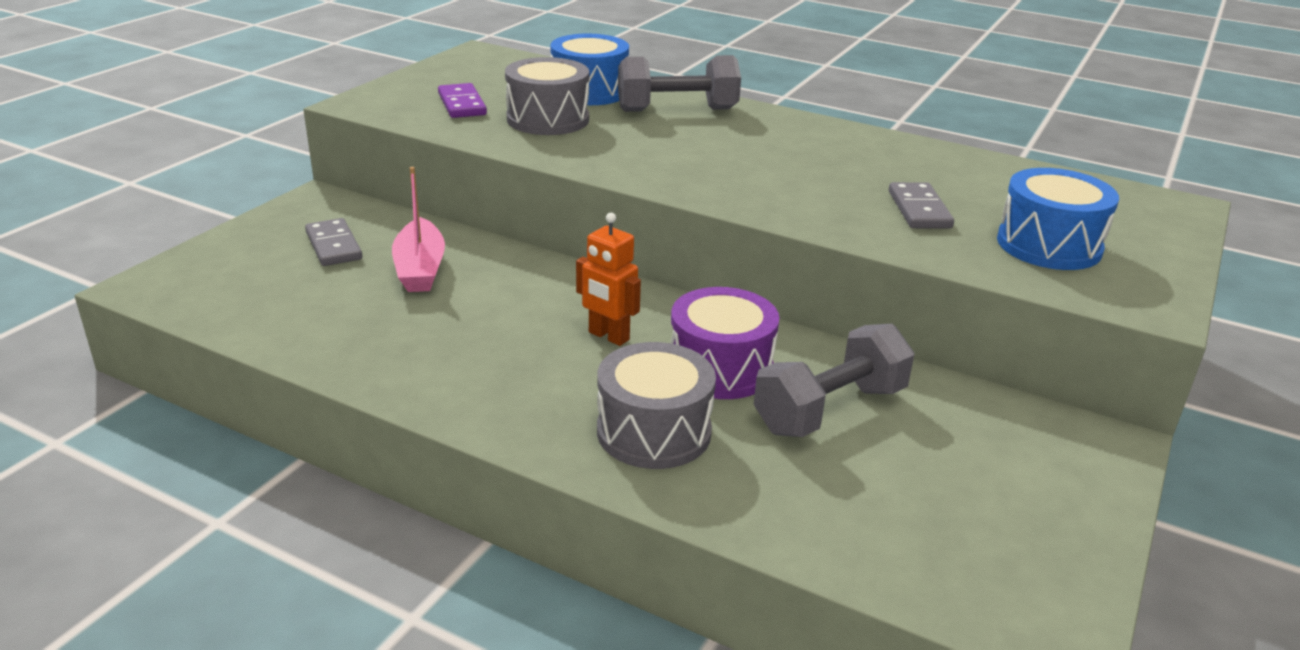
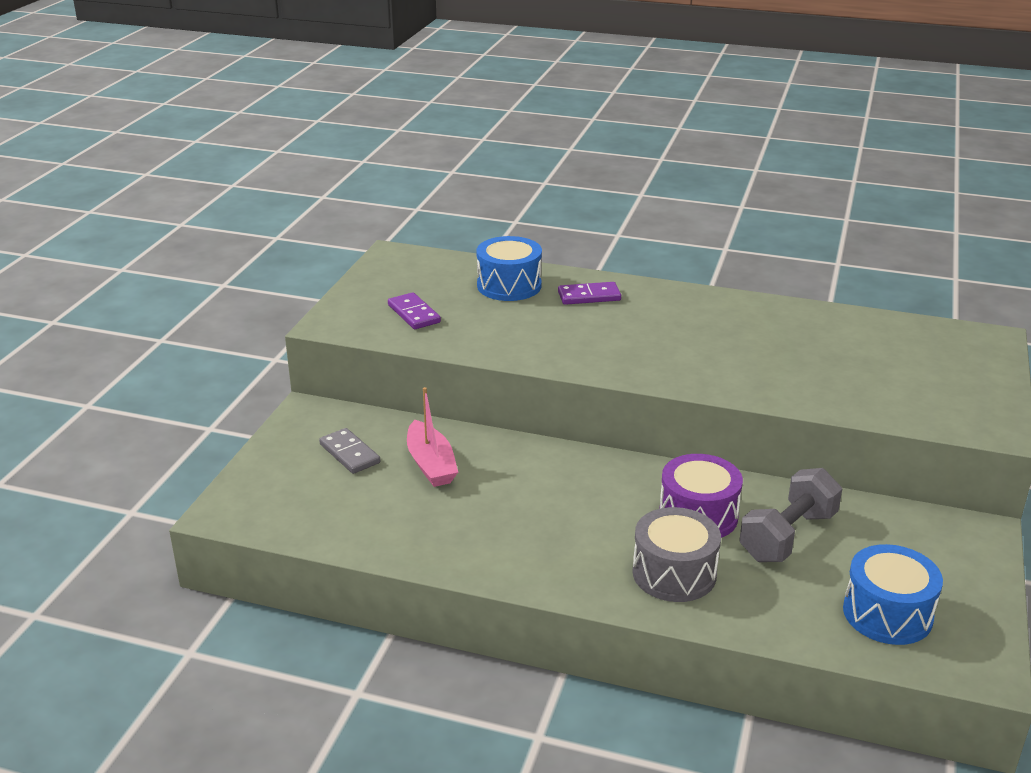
camera: 10 degrees left, 0 degrees up
grey drum [505,57,589,135] -> none
orange robot [576,213,641,346] -> none
grey dumbbell [618,55,741,112] -> purple domino [558,282,621,305]
grey domino [889,182,954,229] -> none
blue drum [997,168,1119,270] -> blue drum moved to [843,544,943,645]

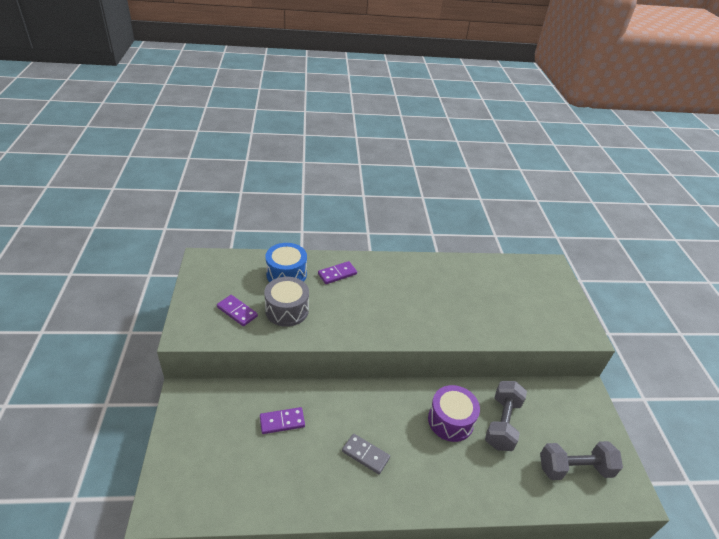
camera: 25 degrees left, 10 degrees up
grey domino [319,428,380,474] -> grey domino moved to [342,434,390,474]
pink boat [407,387,458,487] -> purple domino [260,407,305,434]
grey drum [633,507,721,602] -> grey drum moved to [264,277,309,327]
blue drum [843,544,943,645] -> grey dumbbell [540,441,623,480]

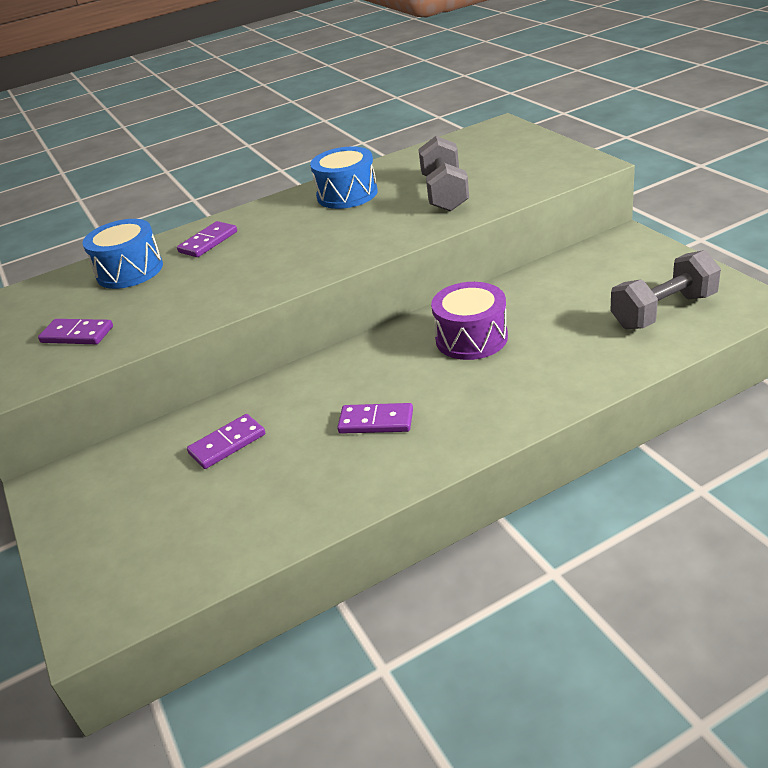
camera: 15 degrees left, 5 degrees down
grey drum [264,277,309,327] -> none
grey domino [342,434,390,474] -> purple domino [337,403,413,434]
grey dumbbell [485,381,527,451] -> grey dumbbell moved to [418,136,469,212]
none -> blue drum [310,147,377,209]

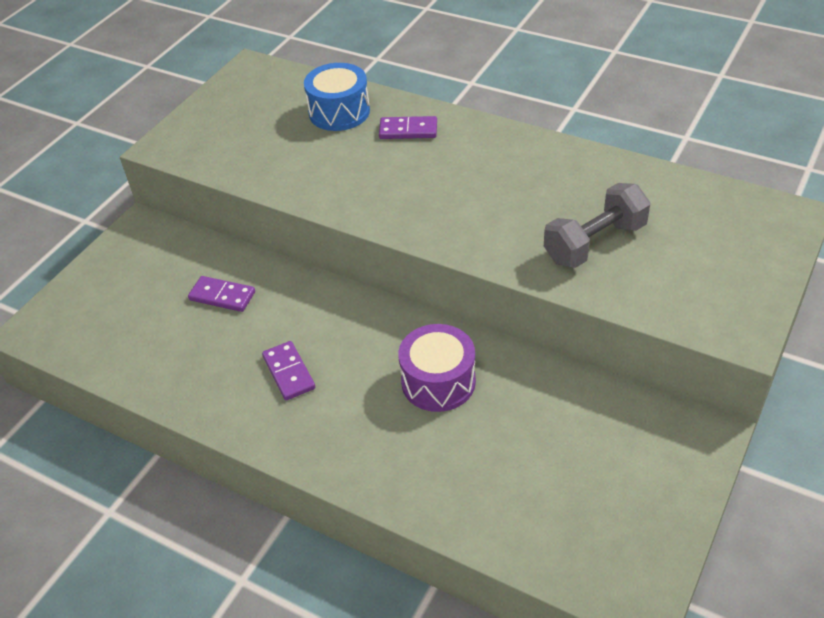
camera: 55 degrees right, 10 degrees up
purple domino [38,319,113,344] -> none
blue drum [310,147,377,209] -> none
grey dumbbell [610,250,721,329] -> none

